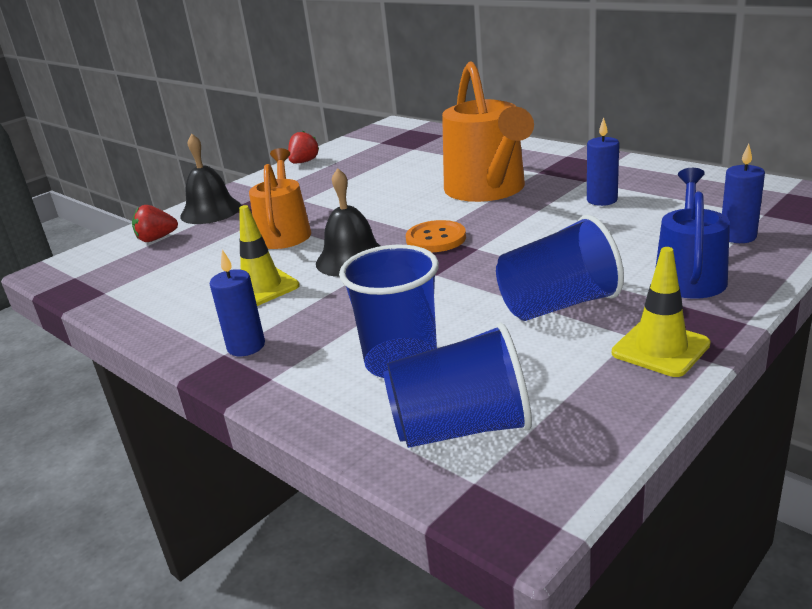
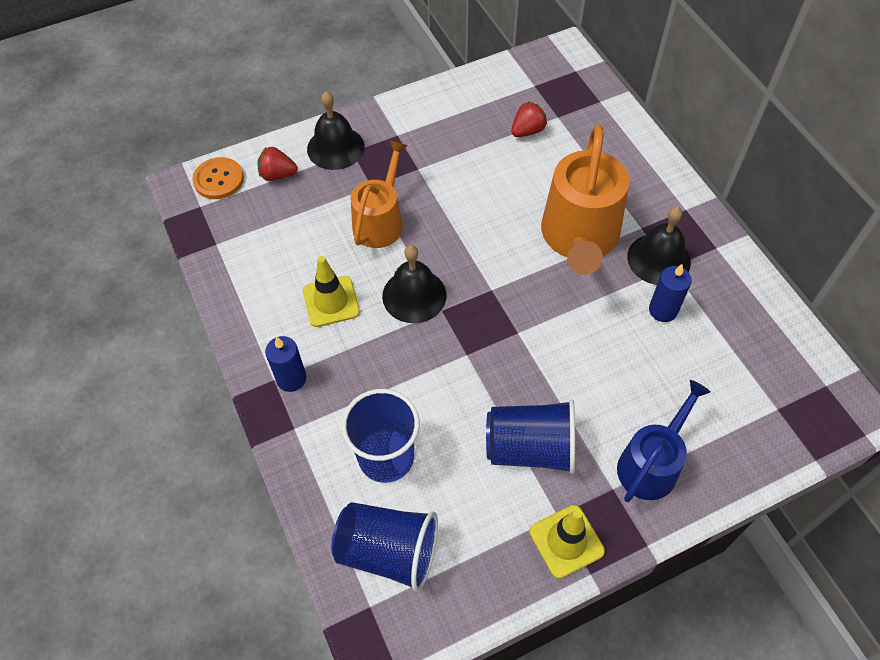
camera: 20 degrees right, 30 degrees up
red strawberry [288,131,319,164] -> red strawberry moved to [511,102,547,137]
orange button [406,220,466,252] -> orange button moved to [192,157,244,199]
blue candle [722,143,765,243] -> none
none -> black bell [627,207,691,285]

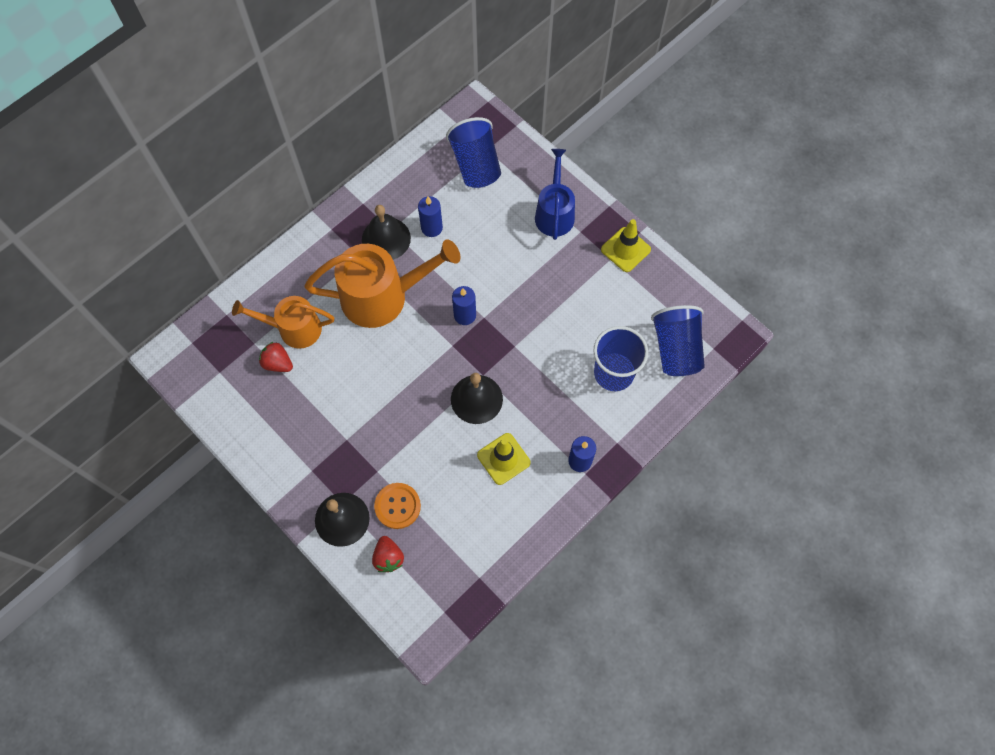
camera: 110 degrees left, 10 degrees up
orange button [192,157,244,199] -> orange button moved to [374,483,421,529]
orange watering can [351,140,408,248] -> orange watering can moved to [232,296,334,349]
blue cup [486,399,575,474] -> blue cup moved to [446,117,501,188]
blue watering can [617,380,710,502] -> blue watering can turned 75 degrees clockwise [535,149,575,240]
none -> blue candle [452,286,476,325]

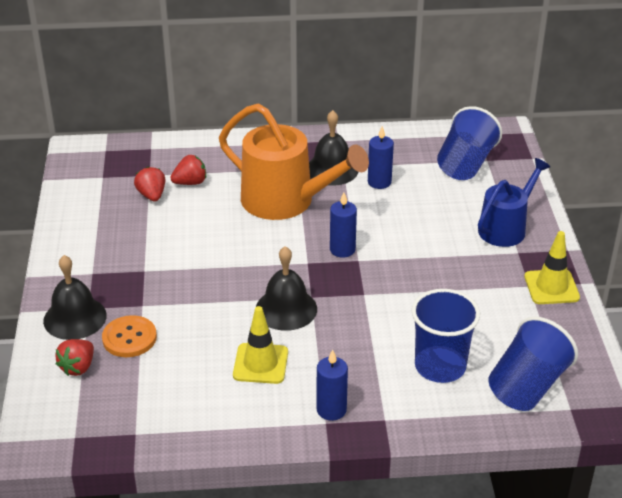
camera: 40 degrees right, 30 degrees down
orange watering can [232,296,334,349] -> red strawberry [170,155,206,185]

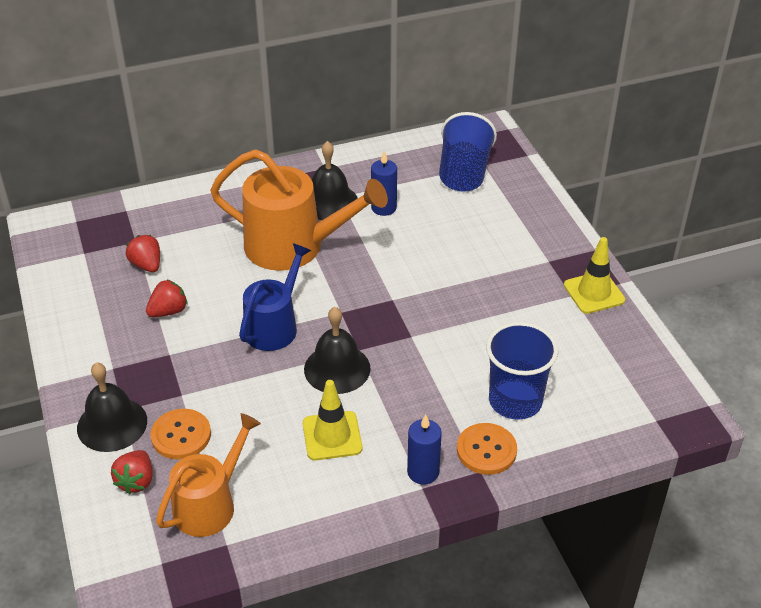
camera: 15 degrees left, 5 degrees up
red strawberry [170,155,206,185] -> red strawberry moved to [146,280,188,317]
blue candle [330,192,357,258] -> none
blue watering can [478,158,550,247] -> blue watering can moved to [239,243,311,351]
blue cup [488,317,578,411] -> none
none -> orange watering can [156,413,261,537]
none -> orange button [457,423,517,475]

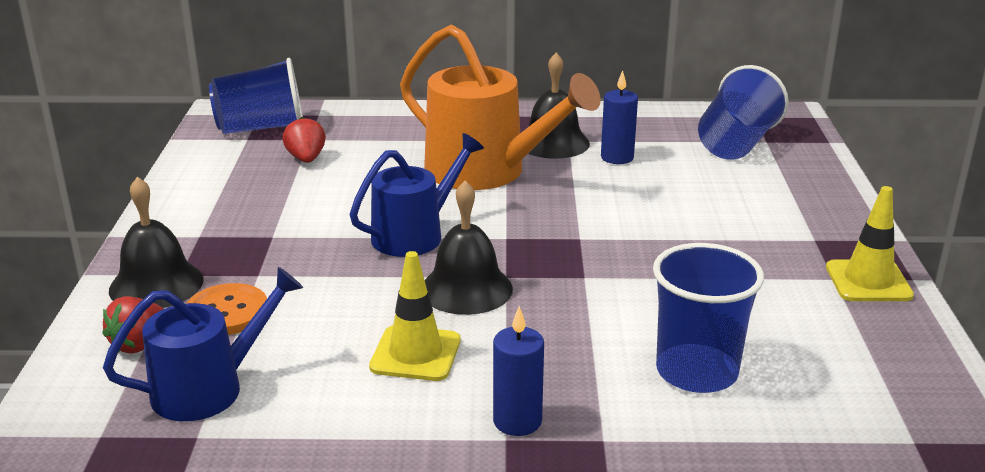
camera: 20 degrees right, 15 degrees down
red strawberry [146,280,188,317] -> none
orange watering can [156,413,261,537] -> blue watering can [103,267,303,421]
orange button [457,423,517,475] -> none
none -> blue cup [209,58,303,134]

